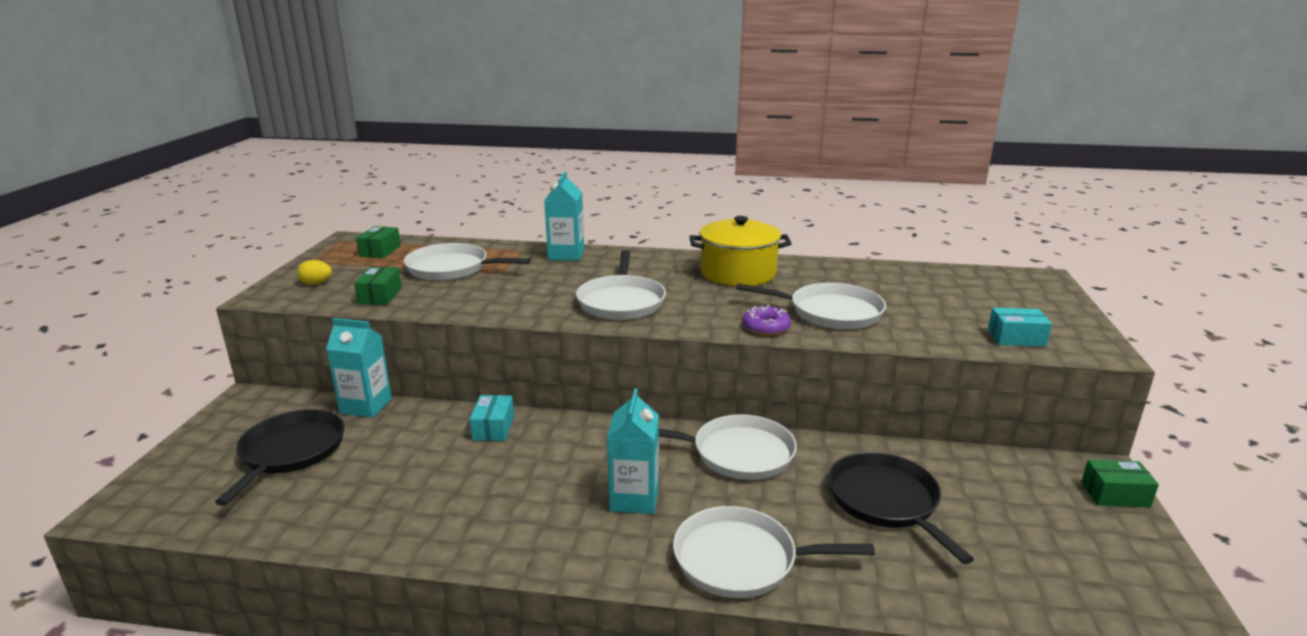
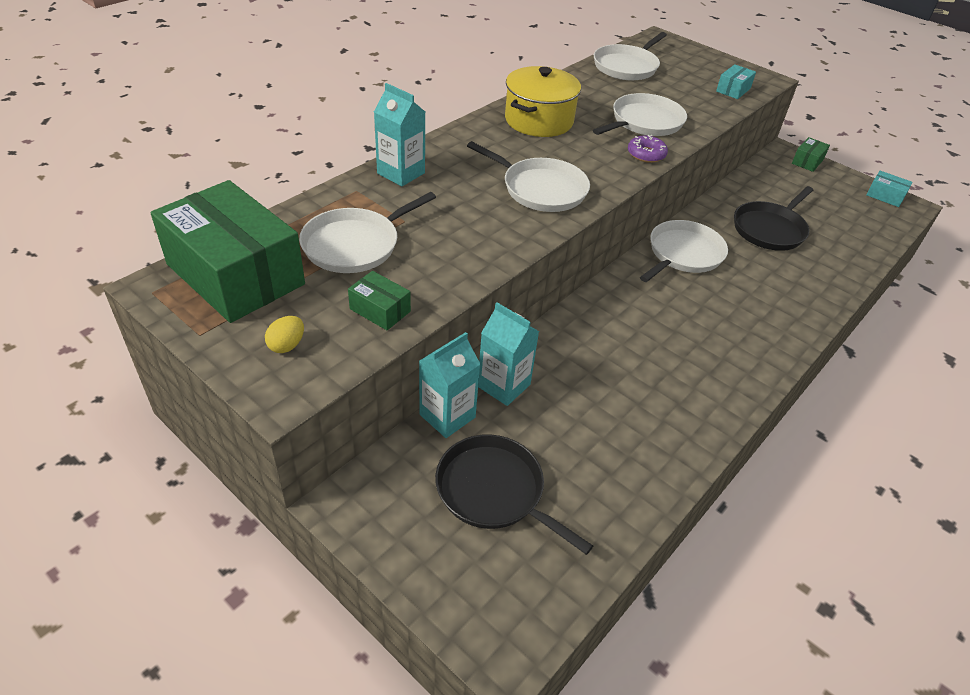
camera: 60 degrees left, 20 degrees up
green box [356,226,401,258] -> green box [150,180,305,323], size x2.44
turquoise box [470,395,514,441] -> turquoise box moved to [866,171,913,207]
turquoise carton [607,388,659,514] -> turquoise carton moved to [478,302,539,406]
white pan [673,506,875,598] -> white pan moved to [594,32,667,80]
black pan [828,452,974,564] -> black pan turned 60 degrees counterclockwise [734,186,813,251]

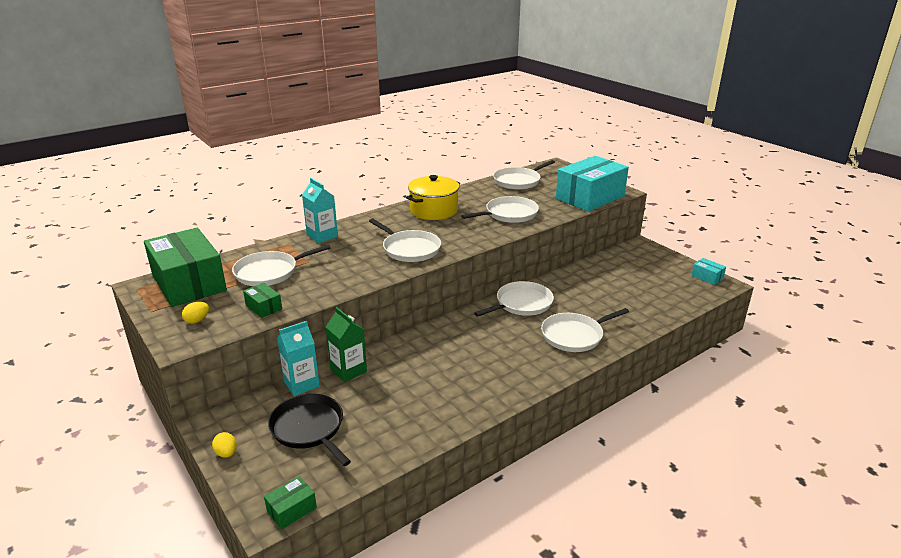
camera: 15 degrees right, 15 degrees down
turquoise carton [478,302,539,406] -> green carton [326,307,367,382]
purple donut [628,135,668,163] -> none
turquoise box [716,64,756,99] -> turquoise box [556,156,629,212], size x2.44
black pan [734,186,813,251] -> none
green box [792,137,830,172] -> green box moved to [264,476,317,530]
none -> yellow egg [212,432,237,458]
none -> white pan [541,308,629,352]

